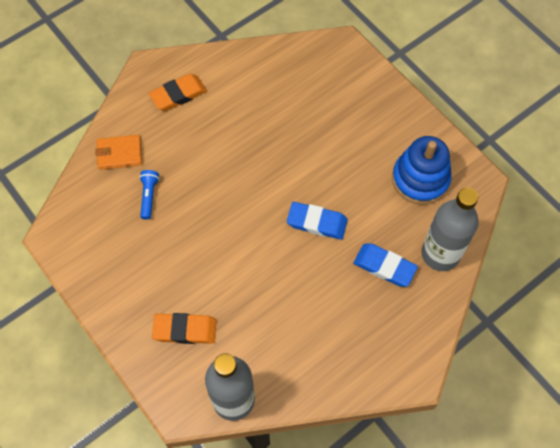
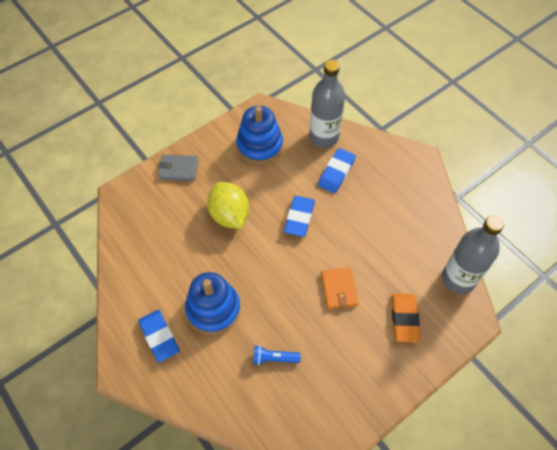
camera: 90 degrees left, 5 degrees down
orange wallet [95,135,142,170] -> orange wallet moved to [321,267,358,309]
orange eraser [149,74,207,111] -> blue eraser [138,310,180,362]
none -> grey wallet [158,155,198,181]
none -> blue stacking toy [185,272,241,335]
none -> yellow lemon [207,182,249,229]

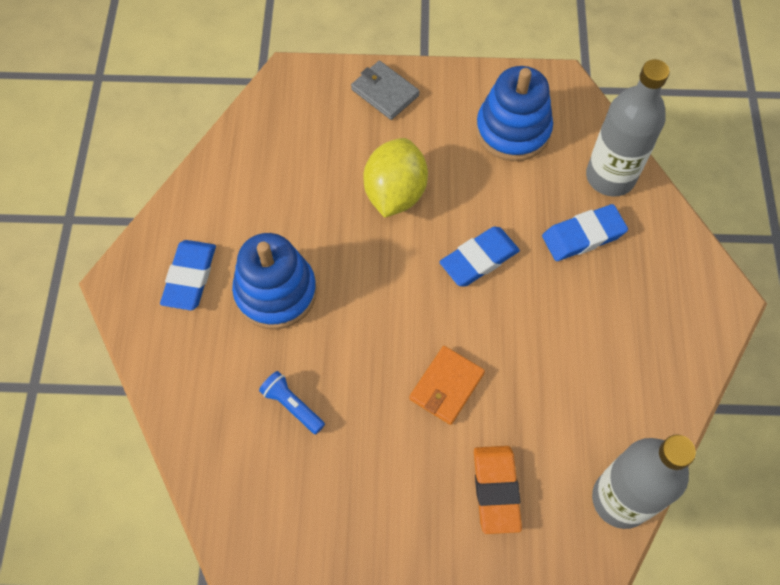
camera: 40 degrees right, 5 degrees up
orange eraser [392,294,420,342] -> orange eraser turned 45 degrees counterclockwise [474,446,522,534]

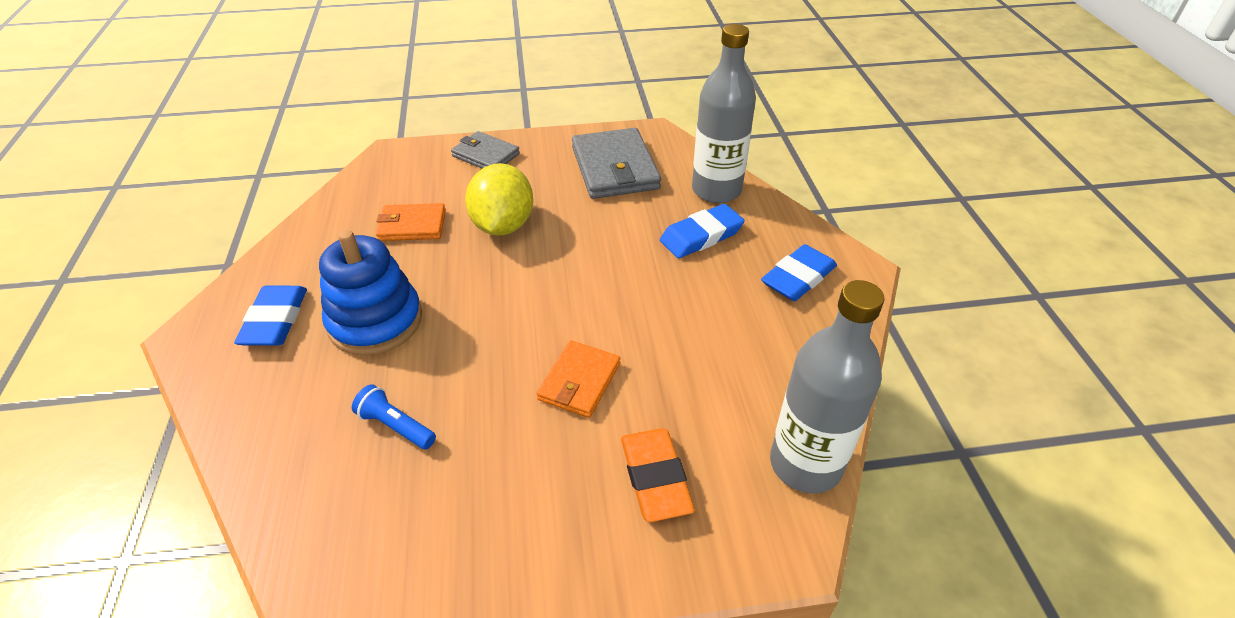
camera: 10 degrees left, 20 degrees down
blue eraser [439,226,520,286] -> blue eraser moved to [761,244,837,301]
blue stacking toy [476,66,553,161] -> grey wallet [572,128,661,199]
none -> orange wallet [376,203,446,241]

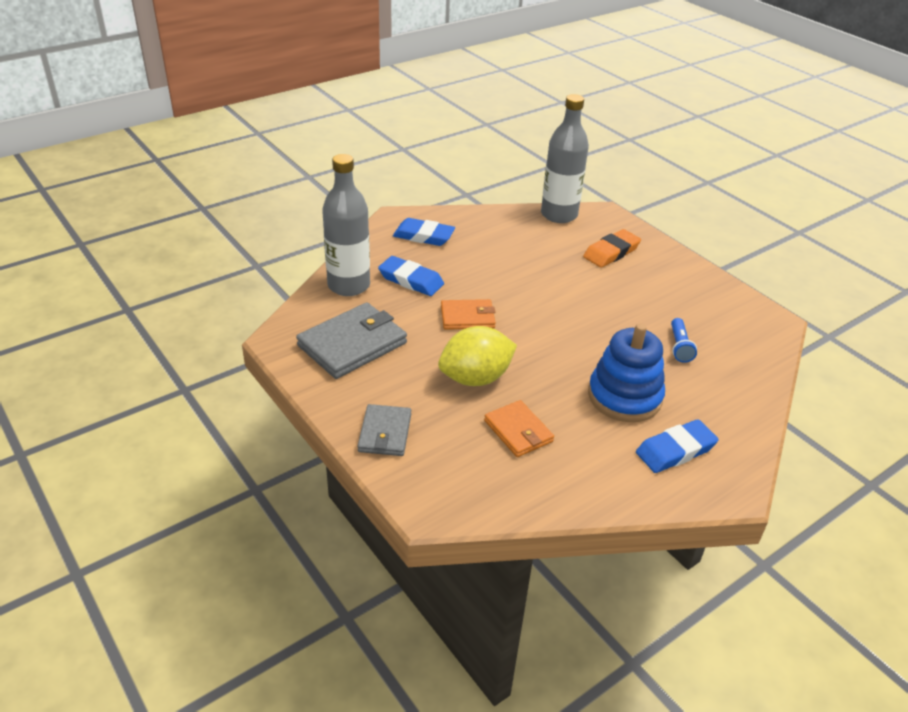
camera: 120 degrees left, 5 degrees down
orange wallet [537,340,620,418] -> orange wallet moved to [441,299,496,330]

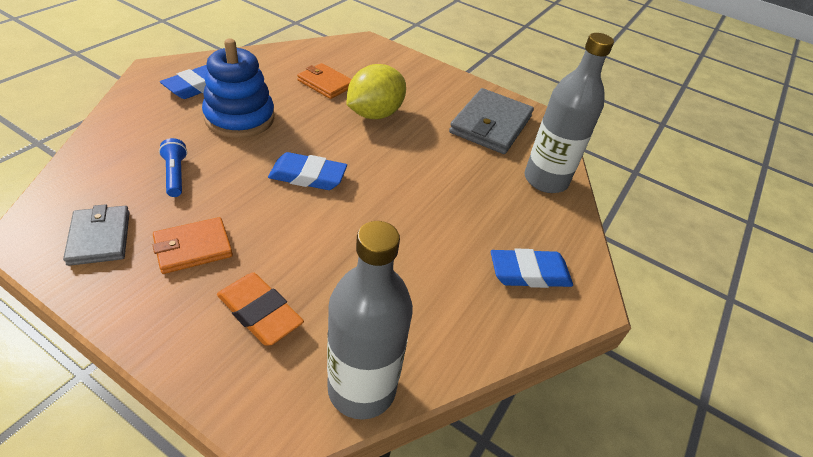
camera: 155 degrees right, 5 degrees up
grey wallet [358,404,411,456] -> grey wallet moved to [63,204,130,266]
blue eraser [378,256,444,296] -> blue eraser moved to [268,152,347,190]
orange wallet [441,299,496,330] -> orange wallet moved to [153,217,233,274]
orange eraser [583,229,641,268] -> orange eraser turned 75 degrees counterclockwise [217,273,304,346]

